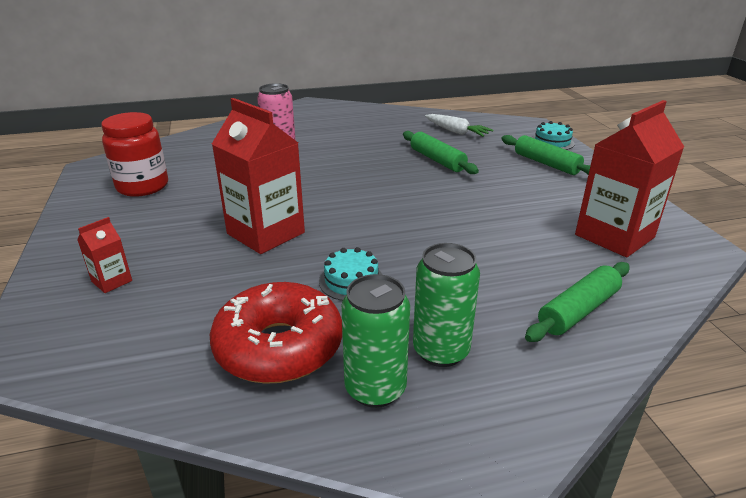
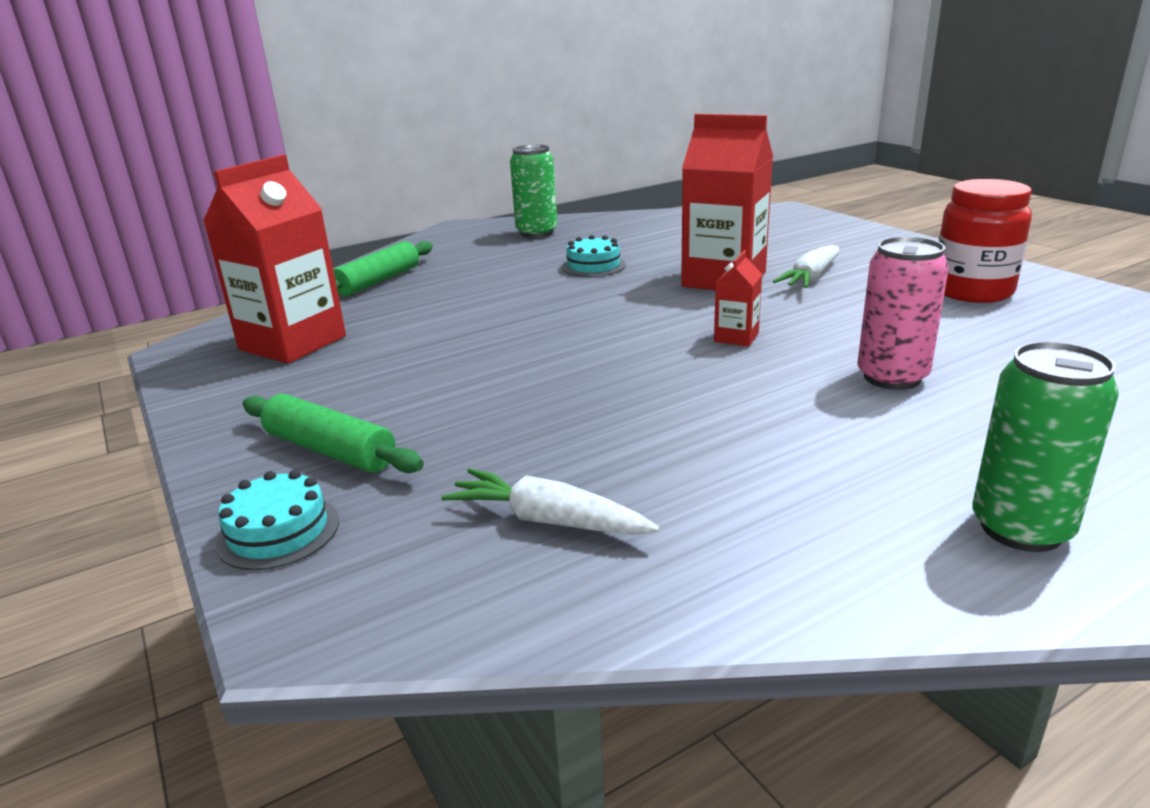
camera: 165 degrees right, 5 degrees down
red carton [77,217,132,293] -> red carton moved to [714,250,762,347]
red donut [209,282,342,384] -> none
green rolling pin [403,131,479,174] -> none
green can [413,243,480,367] -> green can moved to [972,341,1119,552]
none -> white carrot [773,245,839,288]

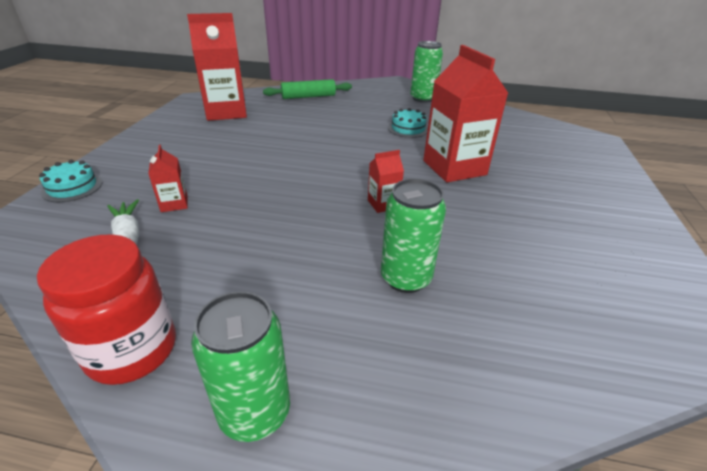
camera: 40 degrees right, 10 degrees up
green rolling pin [243,394,424,473] -> none
white carrot [773,245,839,288] -> none
pink can [857,237,949,390] -> green can [381,179,446,293]
red jar [938,179,1032,303] -> red jar moved to [37,234,176,385]
none -> red carton [148,145,188,212]

